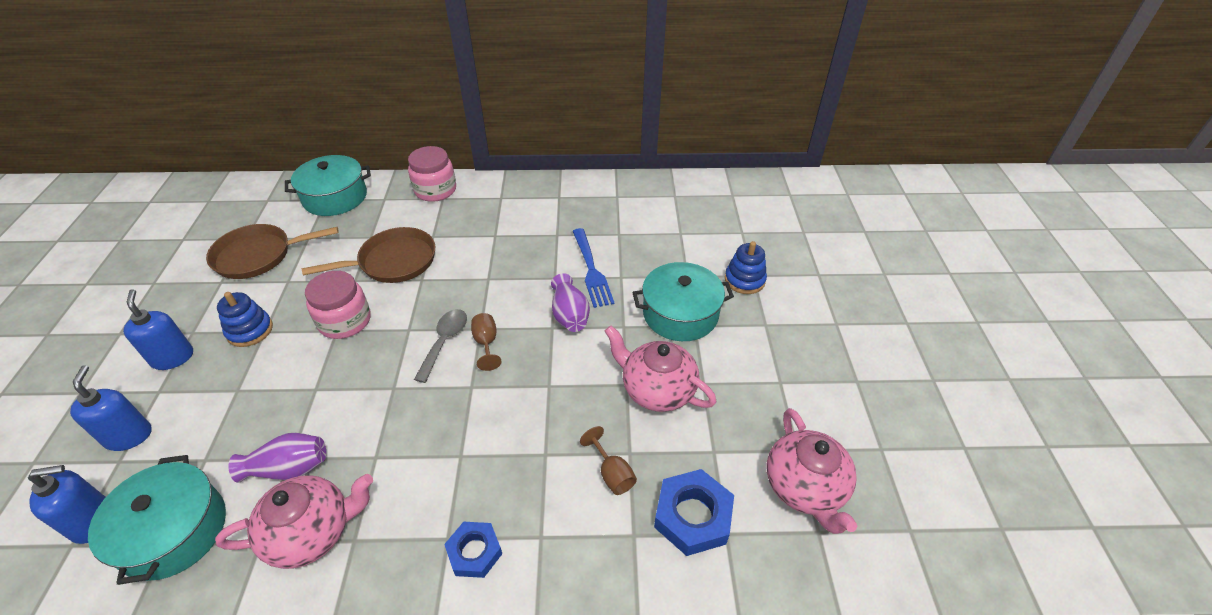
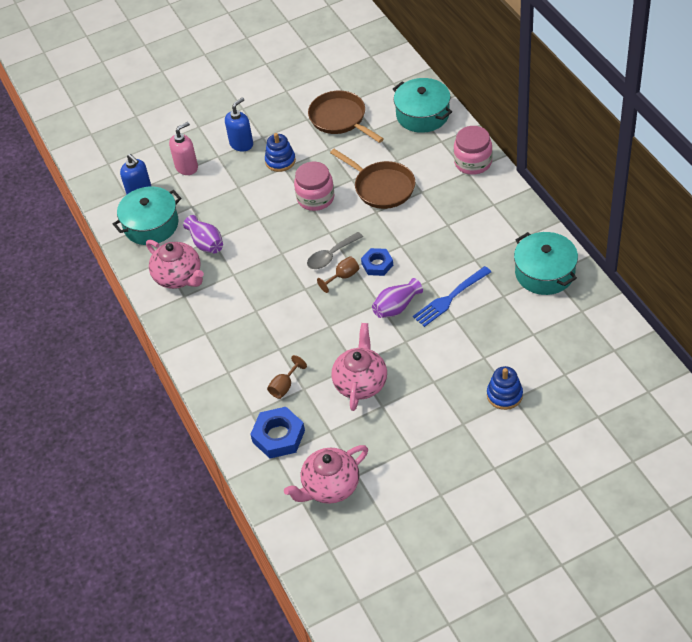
camera: 70 degrees right, 5 degrees up
blue soap dispenser [70,365,152,451] -> pink soap dispenser [169,122,198,175]
grey spoon [414,309,467,383] -> grey spoon turned 150 degrees clockwise [307,232,363,269]
blue nut [444,522,502,578] -> blue nut moved to [361,248,393,276]
turquoise pot [632,262,734,341] -> turquoise pot moved to [514,232,578,295]

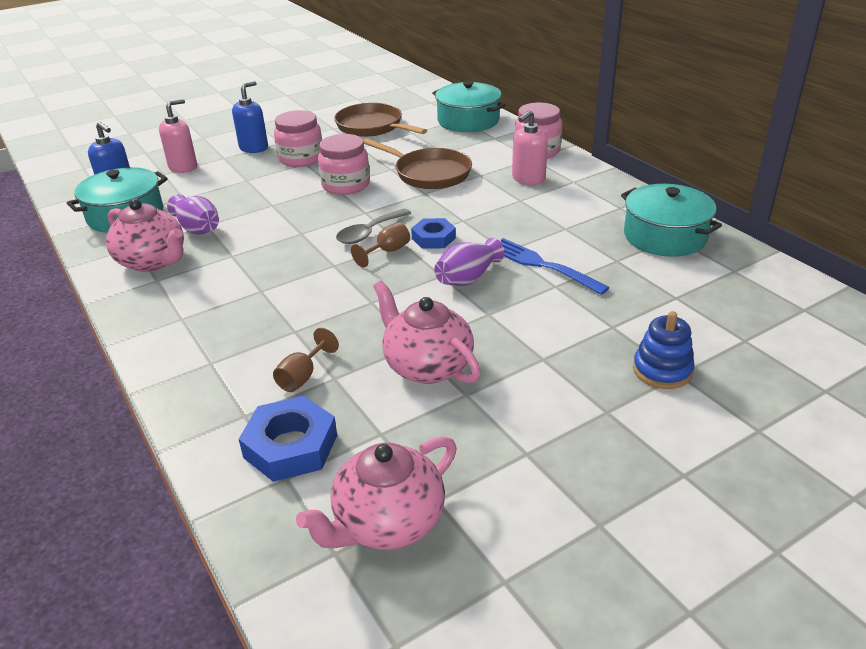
camera: 10 degrees left, 15 degrees down
blue stacking toy [265,133,296,172] -> pink jar [274,110,322,167]
pink teapot [331,323,387,411] -> pink teapot turned 45 degrees counterclockwise [373,280,481,384]
blue fork [413,266,491,327] -> blue fork turned 90 degrees clockwise [500,238,610,295]
none -> pink soap dispenser [512,110,548,185]

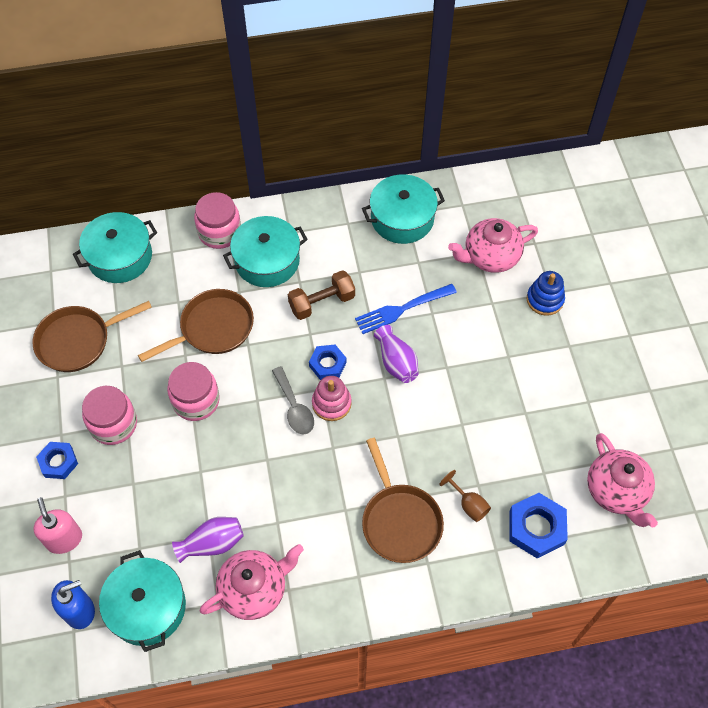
camera: 70 degrees left, 25 degrees up
blue soap dispenser [232,81,268,153] -> blue nut [36,442,78,479]
brown goblet [351,222,410,268] -> pink stacking toy [312,376,352,421]
pink teapot [373,280,481,384] -> pink teapot moved to [448,218,538,273]
pink soap dispenser [512,110,548,185] -> turquoise pot [223,216,308,287]
none -> brown dumbbell [288,270,355,320]
none -> brown pan [362,438,444,563]

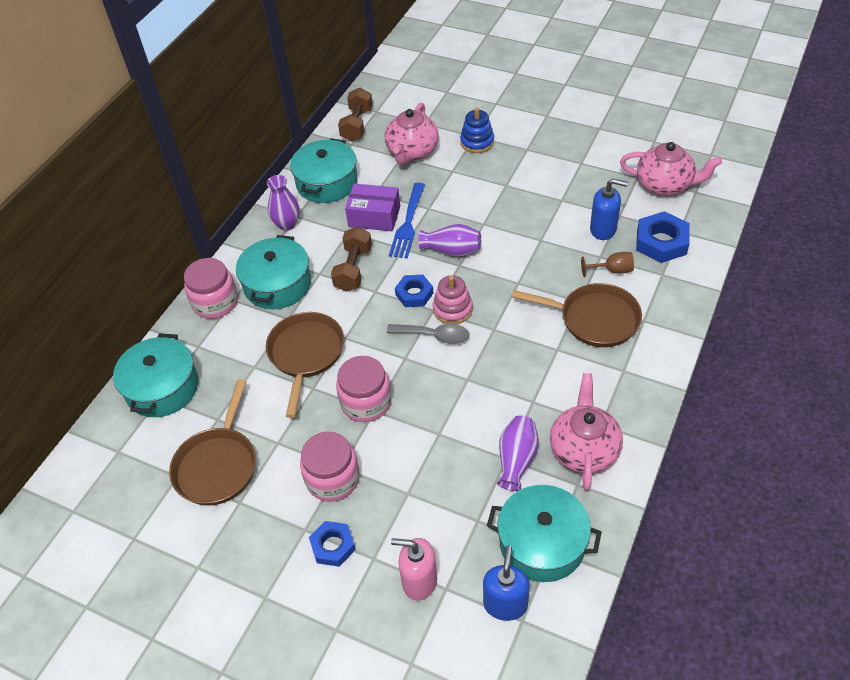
camera: 50 degrees left, 10 degrees down
none -> purple vase [267,175,300,231]
none -> brown dumbbell [338,88,373,142]
none -> purple box [345,184,400,231]
none -> blue soap dispenser [590,179,628,240]

